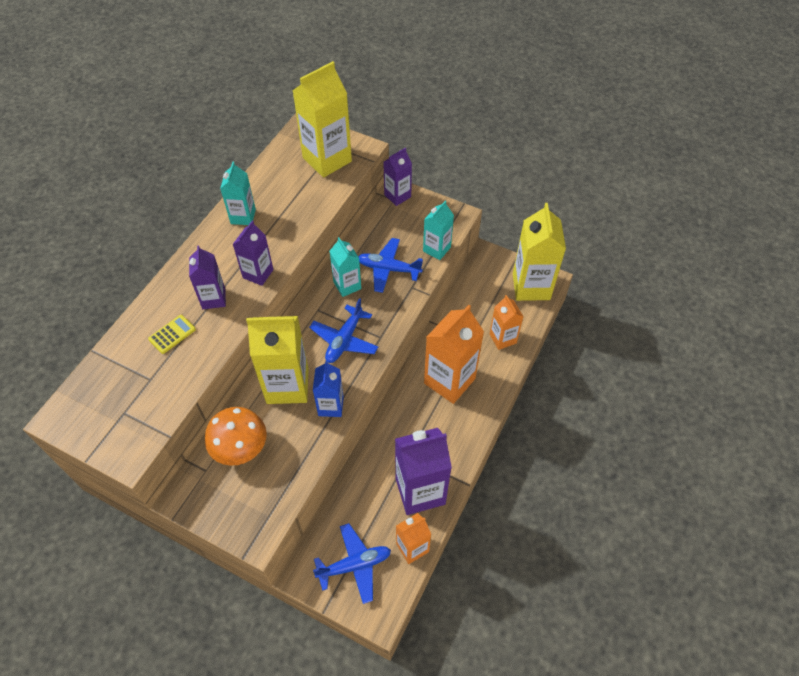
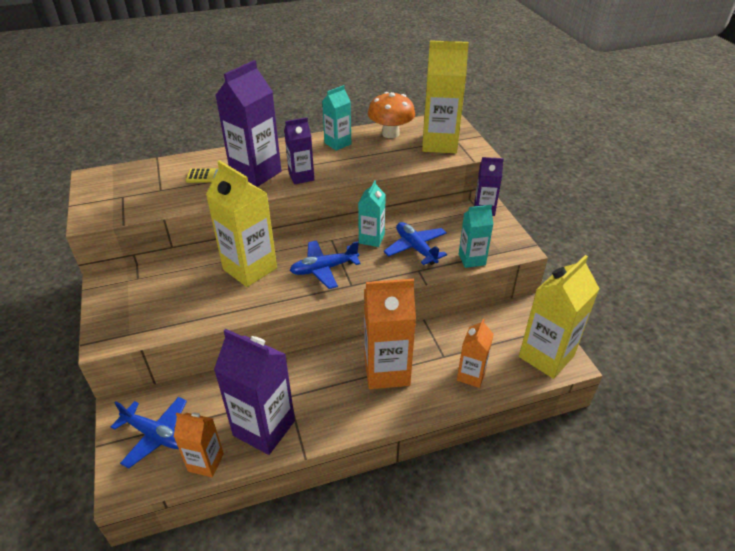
camera: 45 degrees right, 15 degrees down
purple carton [189,245,226,309] -> purple carton [215,60,282,187], size x1.75
orange mushroom [205,407,266,466] -> orange mushroom moved to [368,92,415,138]
blue carton [313,360,344,417] -> none

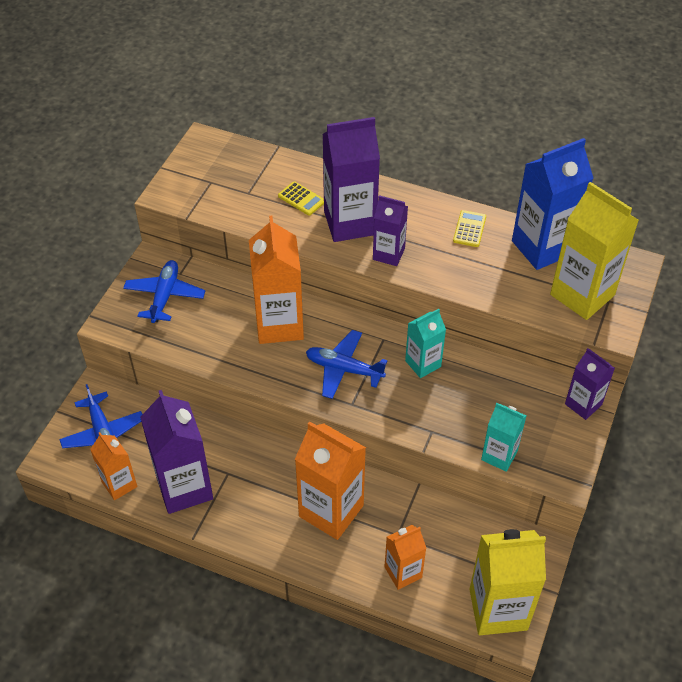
camera: 40 degrees right, 10 degrees up
yellow carton [206,160,277,287] -> orange carton [249,216,304,344]
turquoise carton [322,85,351,151] -> yellow calculator [453,210,486,247]
orange mushroom [368,92,415,138] -> blue carton [512,138,594,270]
blue plane [383,222,447,265] -> blue plane moved to [123,260,205,323]

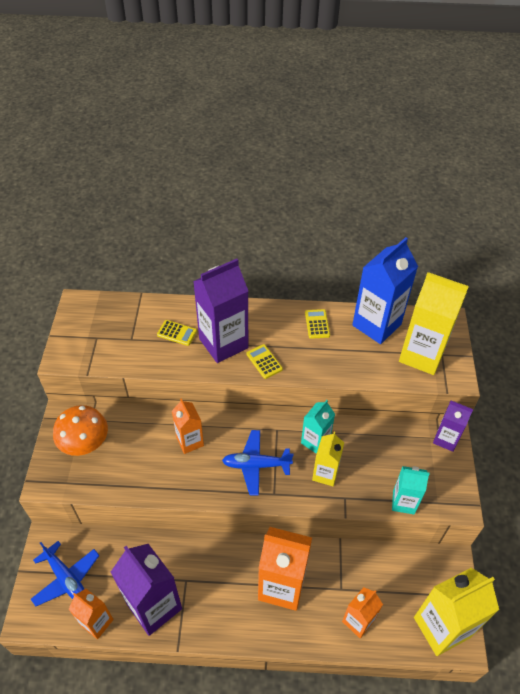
camera: 20 degrees left, 0 degrees up
blue plane [123,260,205,323] -> orange mushroom [53,405,108,456]
orange carton [249,216,304,344] -> orange carton [172,399,204,454], size x0.57
purple carton [373,195,408,266] -> yellow calculator [246,344,283,379]
none -> yellow carton [312,432,344,486]

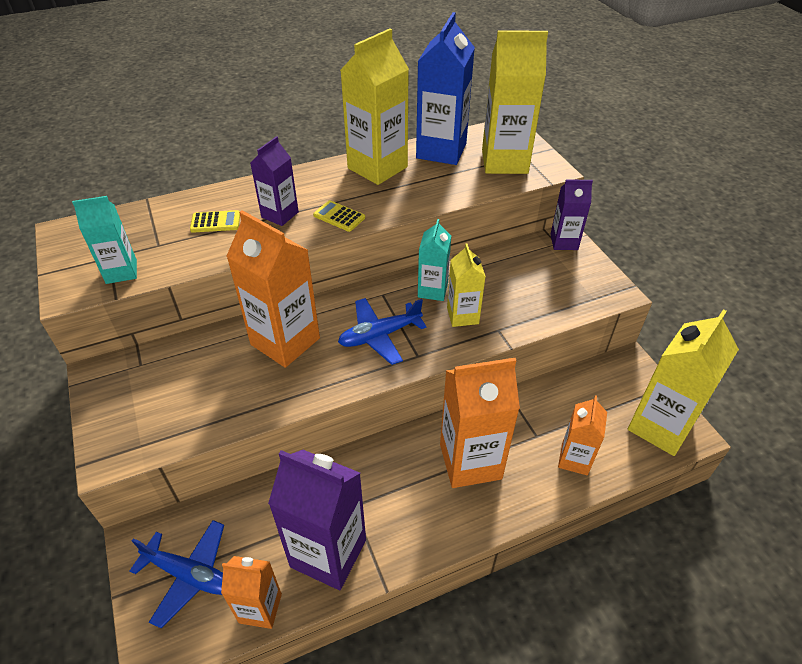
camera: 25 degrees left, 5 degrees down
orange mushroom [53,405,108,456] -> none
orange carton [172,399,204,454] -> orange carton [226,210,320,368], size x1.75
purple carton [193,259,248,363] -> purple carton [250,136,299,226], size x0.57
yellow calculator [305,309,330,339] -> yellow carton [340,28,409,185]
turquoise carton [392,466,430,515] -> turquoise carton moved to [72,196,137,284]

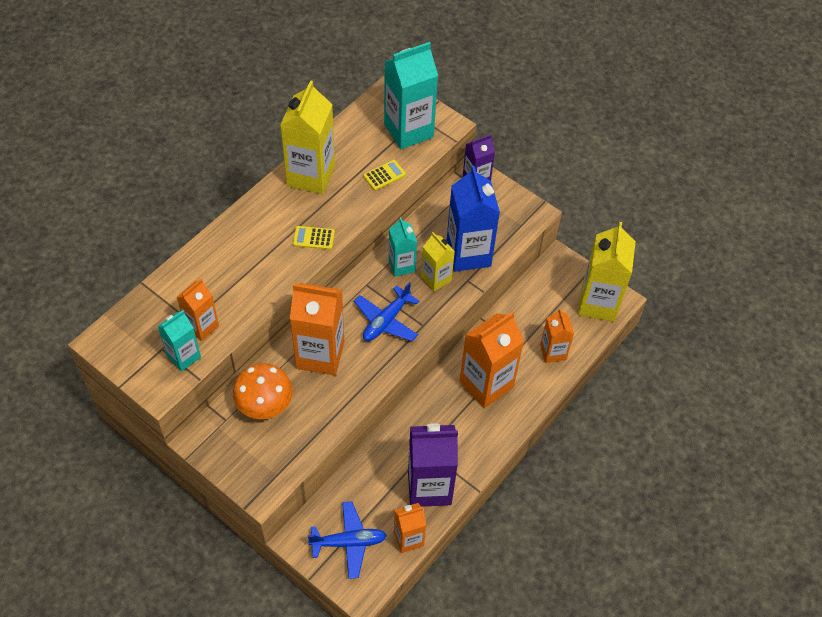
camera: 30 degrees left, 10 degrees up
yellow calculator [190,210,240,233] -> yellow calculator moved to [363,160,406,191]
purple carton [250,136,299,226] -> none
blue carton [416,12,475,165] -> blue carton moved to [447,166,500,272]
yellow carton [482,30,548,174] -> turquoise carton [384,42,438,149]
none -> orange carton [177,279,219,341]
none -> orange mushroom [233,363,293,419]

